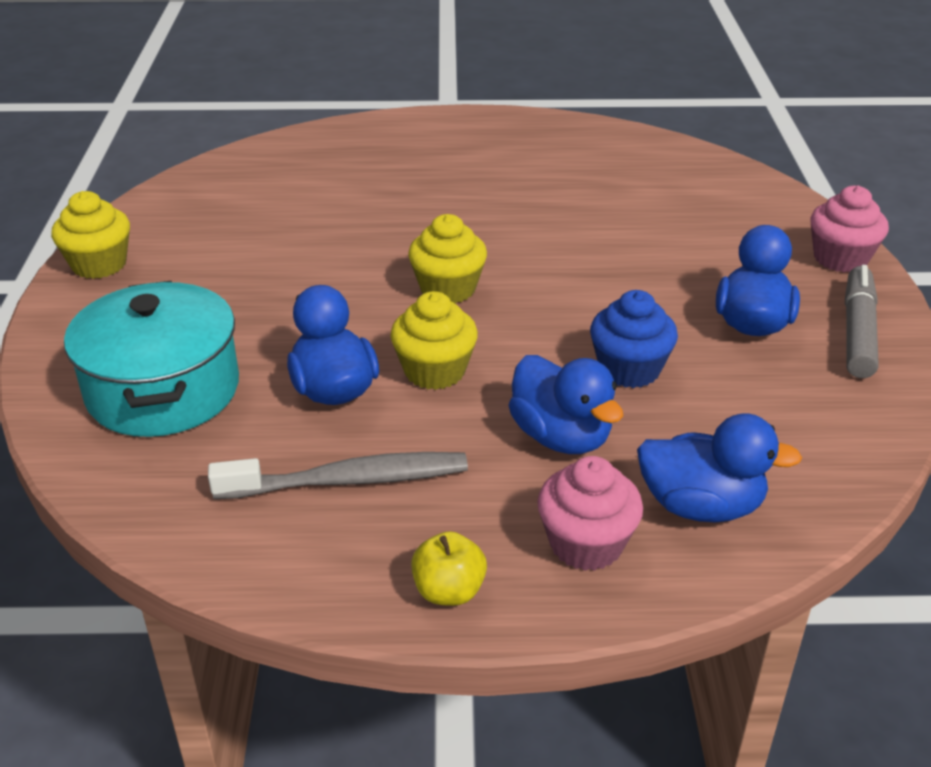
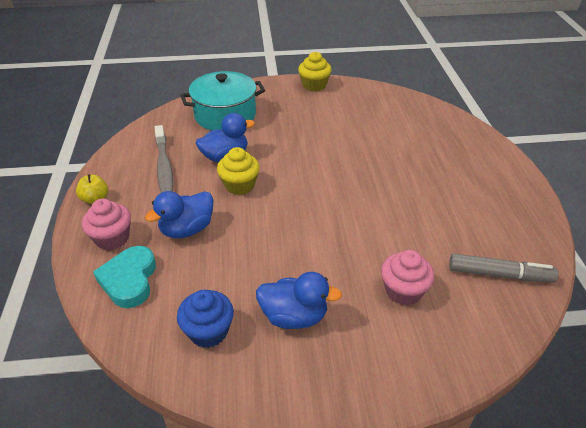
camera: 85 degrees right, 5 degrees up
yellow cupcake [408,214,487,304] -> none
blue cupcake [590,290,678,388] -> blue cupcake moved to [177,290,234,348]
blue duck [637,413,802,522] -> turquoise heart [93,246,156,308]
pink cupcake [810,185,889,272] -> pink cupcake moved to [381,250,434,305]
grey marker [845,265,879,378] -> grey marker moved to [449,254,558,283]

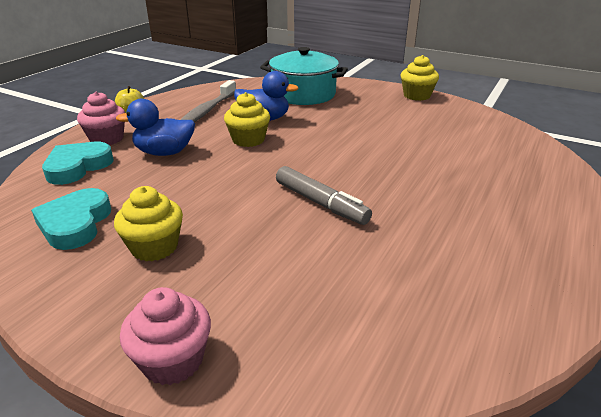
camera: 35 degrees right, 10 degrees down
blue cupcake [177,290,234,348] -> turquoise heart [31,188,111,250]
blue duck [256,272,342,329] -> yellow cupcake [114,186,183,261]
pink cupcake [381,250,434,305] -> pink cupcake moved to [120,287,211,385]
grey marker [449,254,558,283] -> grey marker moved to [276,166,372,225]

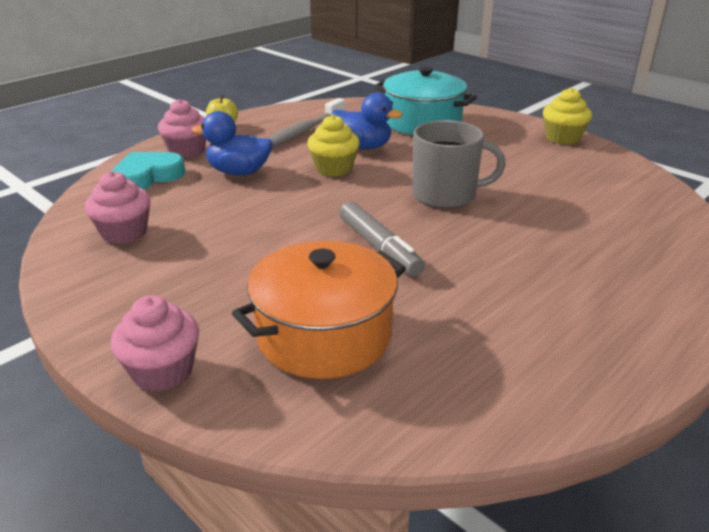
camera: 15 degrees right, 0 degrees up
turquoise heart [31,188,111,250] -> pink cupcake [85,171,151,244]
yellow cupcake [114,186,183,261] -> none
none -> orange pot [232,241,406,379]
none -> grey mug [412,120,506,208]

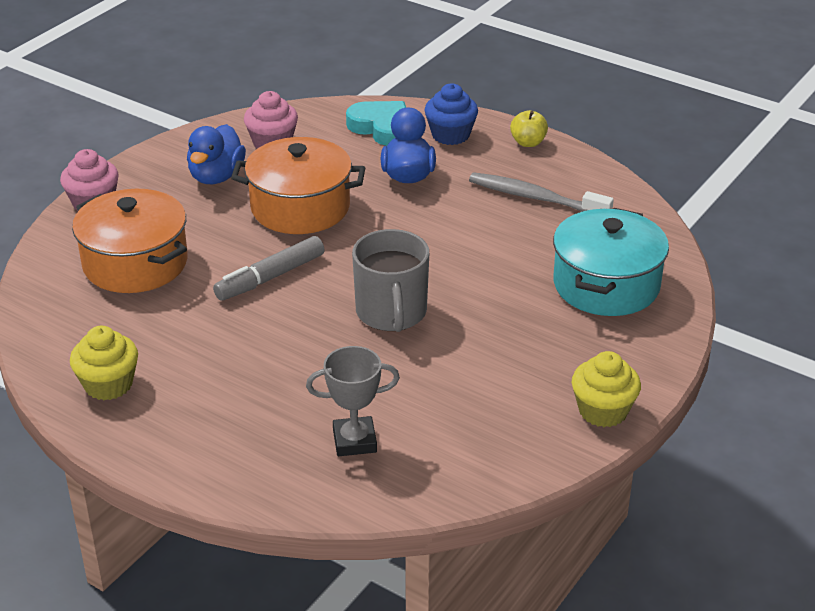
camera: 80 degrees right, 5 degrees up
pink cupcake [158,99,206,158] -> blue cupcake [425,83,478,145]
yellow cupcake [307,115,360,177] -> yellow cupcake moved to [70,326,138,400]
blue duck [331,93,402,150] -> blue duck moved to [187,124,246,184]
none -> orange pot [231,137,365,234]
none -> grey trophy [306,346,400,456]

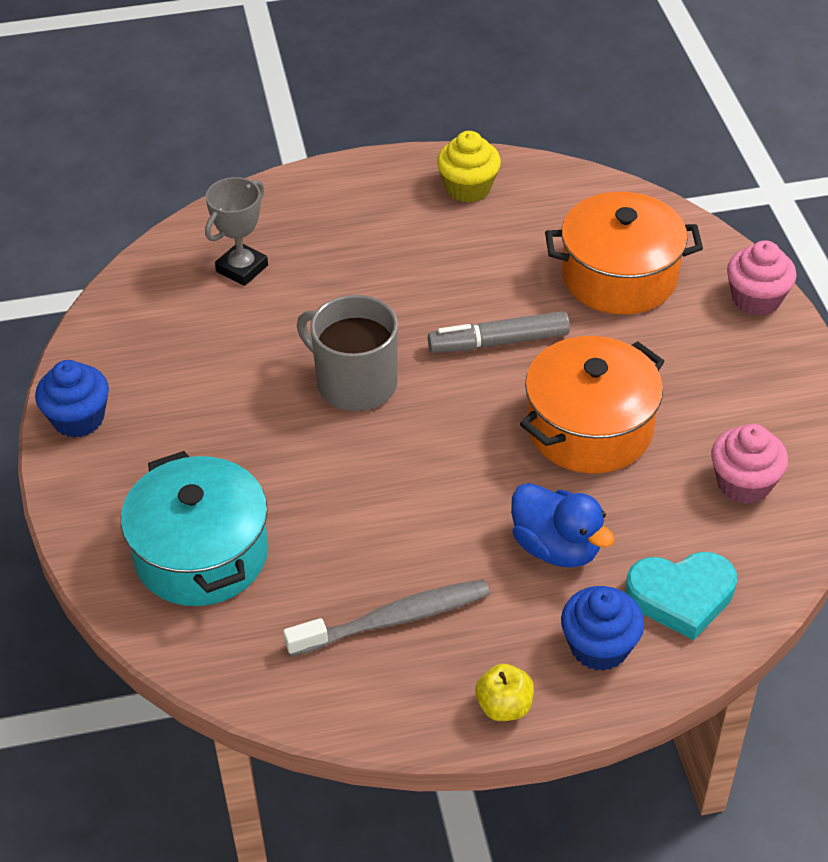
camera: 135 degrees right, 10 degrees up
blue duck [187,124,246,184] -> none
grey marker [213,236,325,301] -> grey marker turned 105 degrees counterclockwise [428,311,570,353]
yellow cupcake [572,351,641,427] -> blue cupcake [35,360,109,438]

